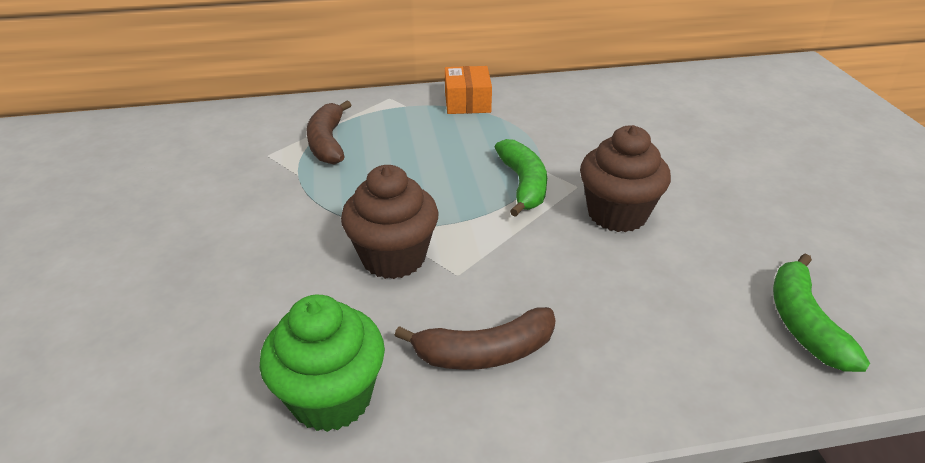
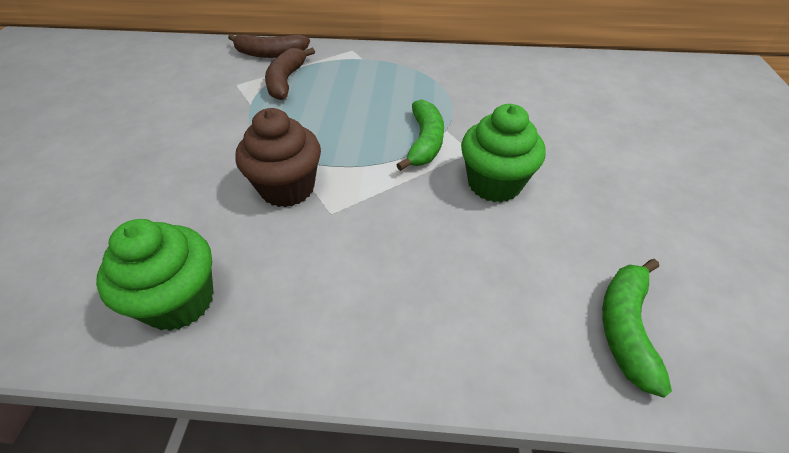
camera: 15 degrees right, 10 degrees up
brown banana [394,307,556,370] -> brown banana moved to [228,34,310,58]
orange box [445,66,492,114] -> none
brown cupcake [580,125,671,232] -> green cupcake [461,104,546,202]

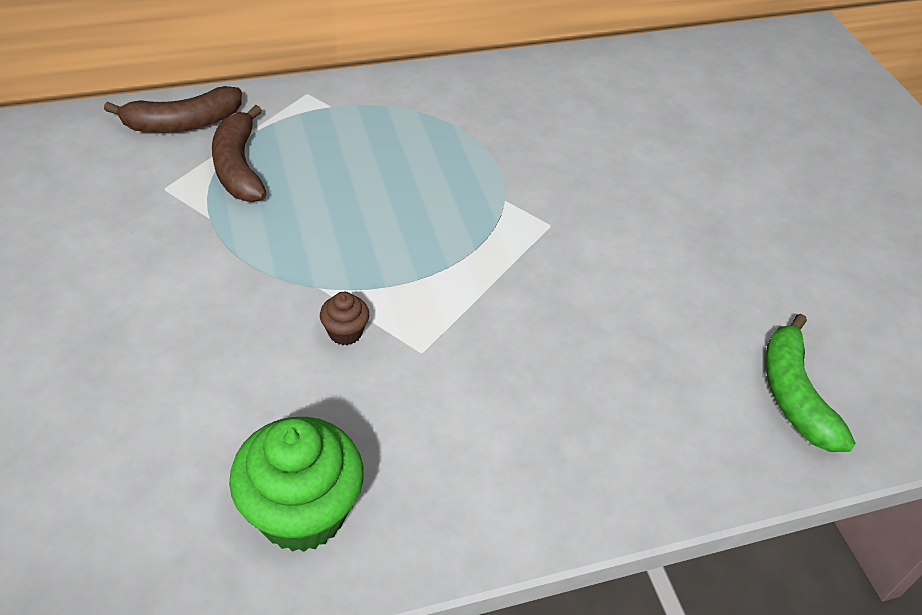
camera: 25 degrees left, 0 degrees up
brown cupcake [235,108,321,207] -> brown cupcake [320,292,369,345], size x0.45
green banana [397,99,444,171] -> none
green cupcake [461,104,546,202] -> none

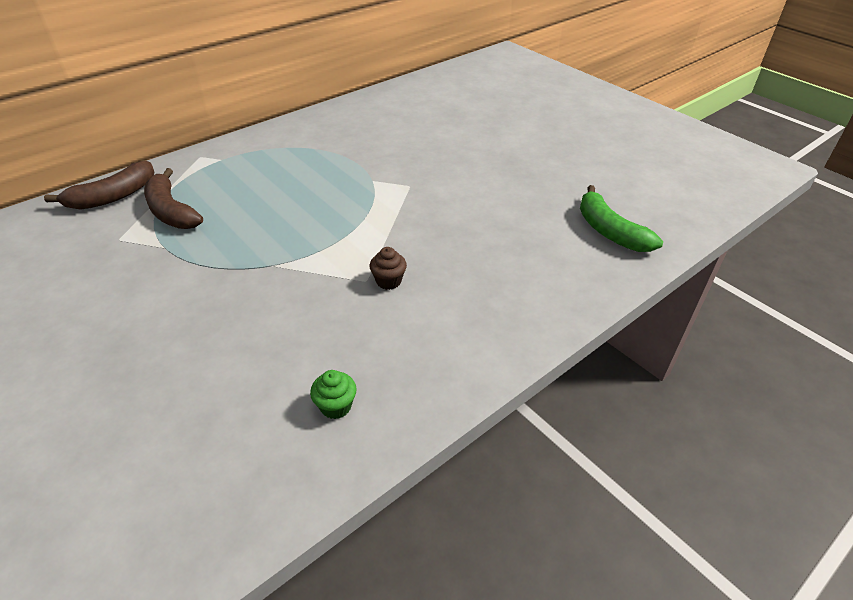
camera: 20 degrees left, 5 degrees down
green cupcake [229,417,364,552] -> green cupcake [310,370,357,419], size x0.45
brown cupcake [320,292,369,345] -> brown cupcake moved to [370,247,407,290]

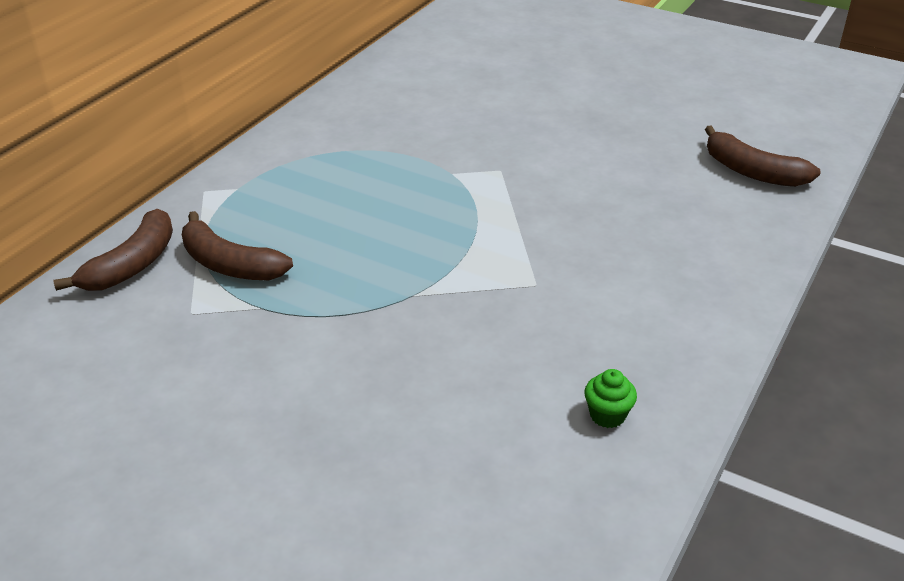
camera: 20 degrees left, 5 degrees down
brown cupcake [370,247,407,290] -> none
green banana [580,185,663,252] -> brown banana [705,125,821,187]

